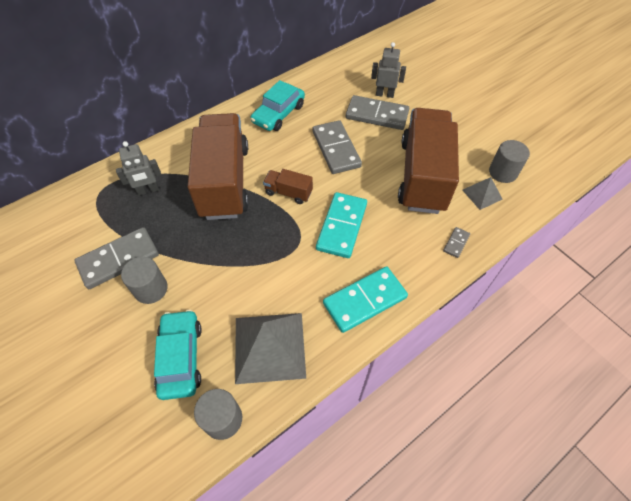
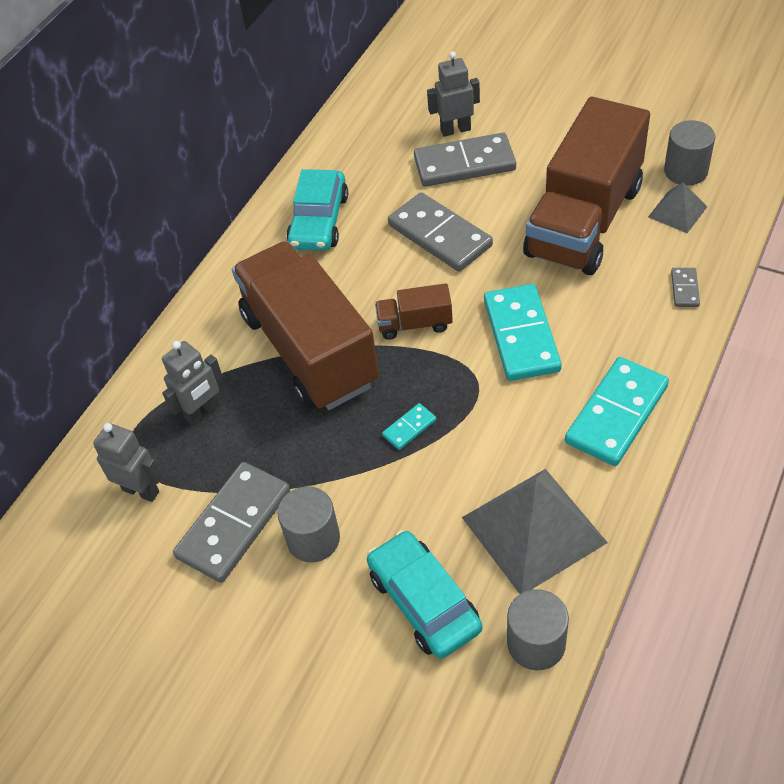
camera: 20 degrees left, 5 degrees down
brown truck [398,108,459,214] -> brown truck turned 135 degrees counterclockwise [523,97,650,275]
none -> grey robot [93,423,162,502]
none -> turquoise domino [382,403,436,450]

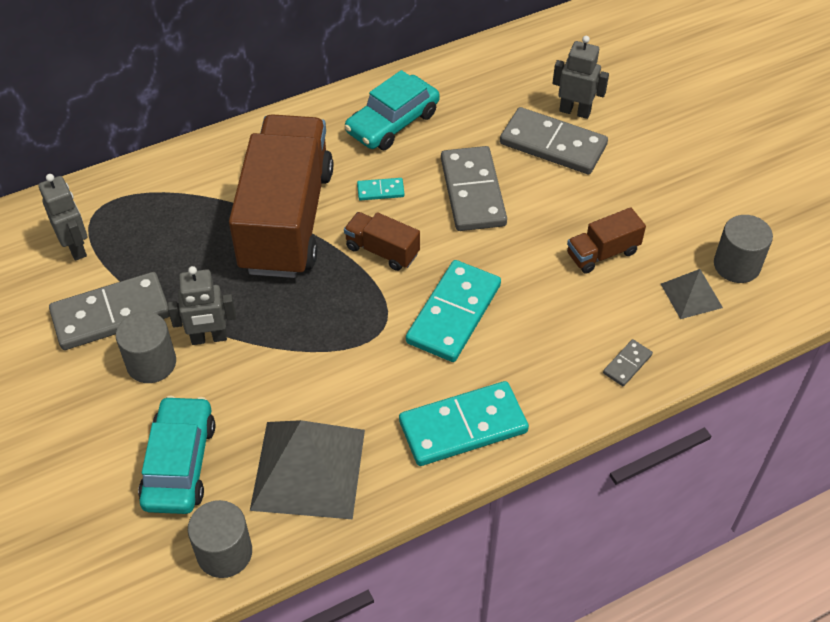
camera: 30 degrees right, 0 degrees up
grey robot [162,341,223,426] -> grey robot moved to [168,266,236,345]
turquoise domino [382,403,436,450] -> turquoise domino moved to [357,178,405,200]
brown truck [523,97,650,275] -> brown truck [567,207,646,274], size x0.42

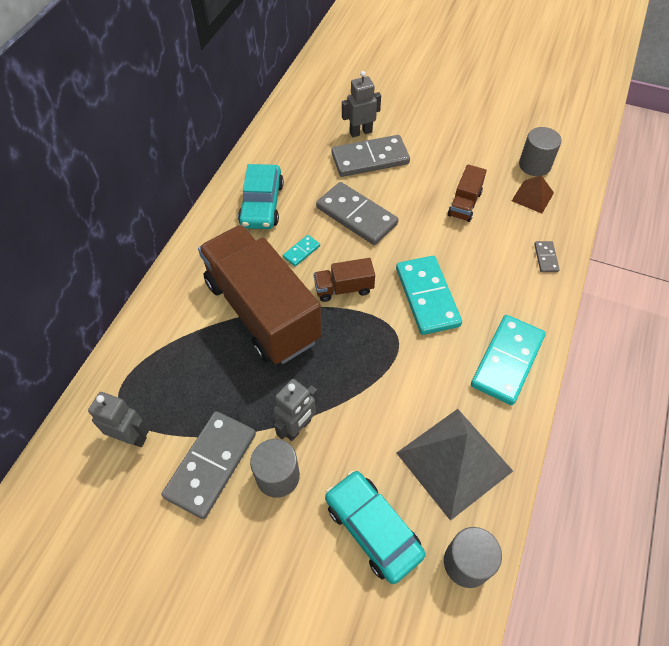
camera: 40 degrees left, 5 degrees up
grey pyramid [661,269,723,319] -> brown pyramid [512,175,554,213]

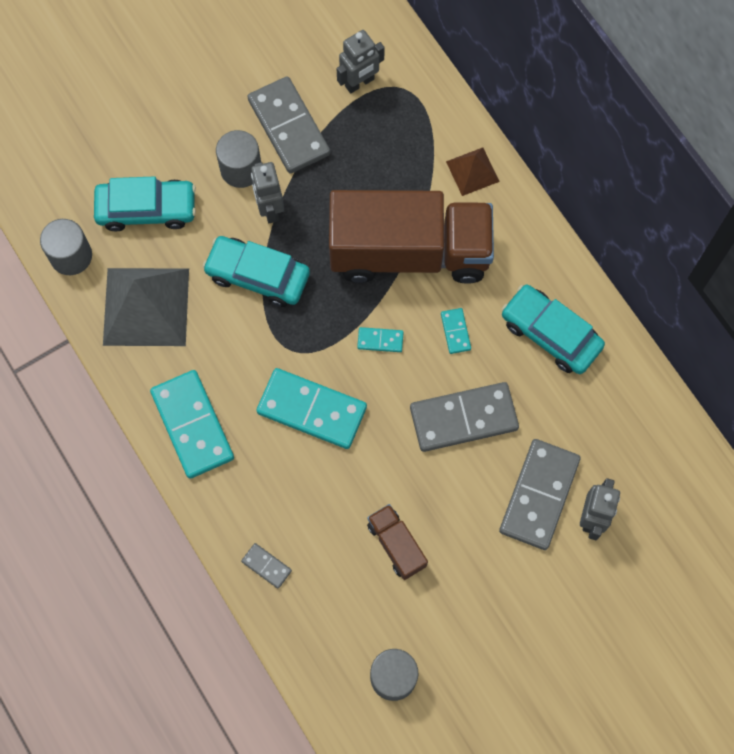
camera: 125 degrees right, 15 degrees up
brown truck [313,258,375,302] -> turquoise domino [357,327,404,352]
brown pyramid [512,175,554,213] -> brown pyramid moved to [446,148,500,196]
none -> turquoise car [202,236,310,307]

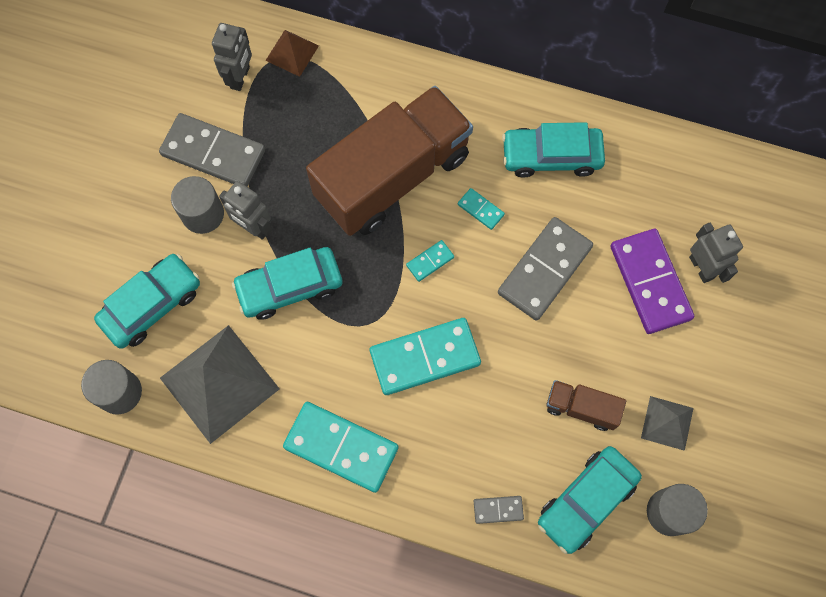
camera: 40 degrees left, 0 degrees up
brown pyramid [446,148,500,196] -> brown pyramid moved to [265,30,319,77]
grey domino [499,439,581,550] -> purple domino [611,229,694,334]
none -> turquoise car [538,446,642,554]
none -> grey pyramid [641,396,694,451]

